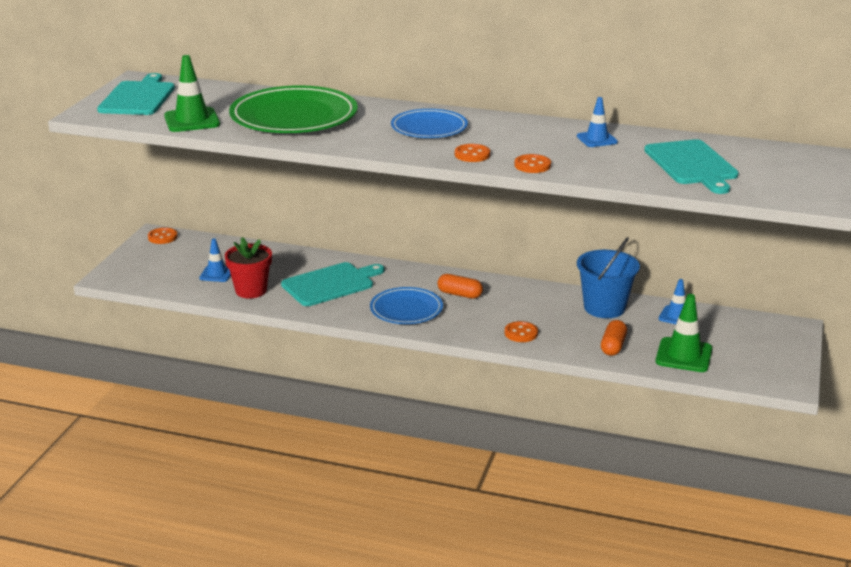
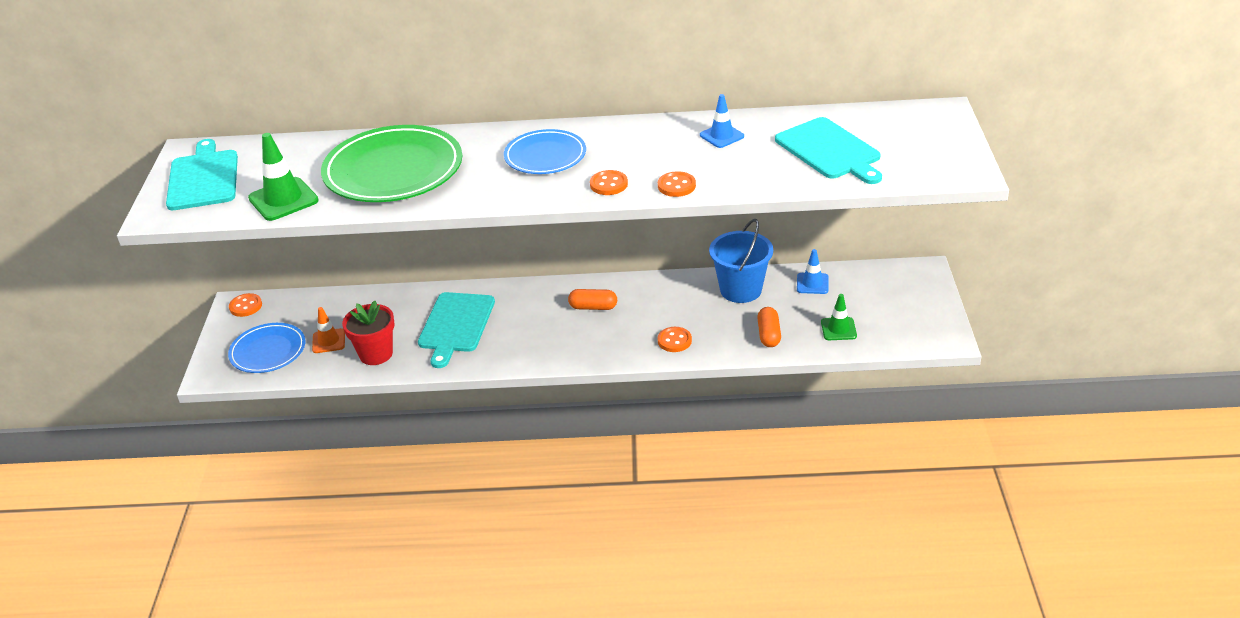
camera: 15 degrees left, 10 degrees up
blue traffic cone [199,238,231,282] -> orange traffic cone [312,307,345,353]
turquoise cutting board [281,262,385,306] -> turquoise cutting board turned 150 degrees clockwise [418,292,495,368]
blue plate [370,287,443,324] -> blue plate moved to [228,323,305,373]
green traffic cone [656,294,712,372] -> green traffic cone [821,294,857,340], size x0.64

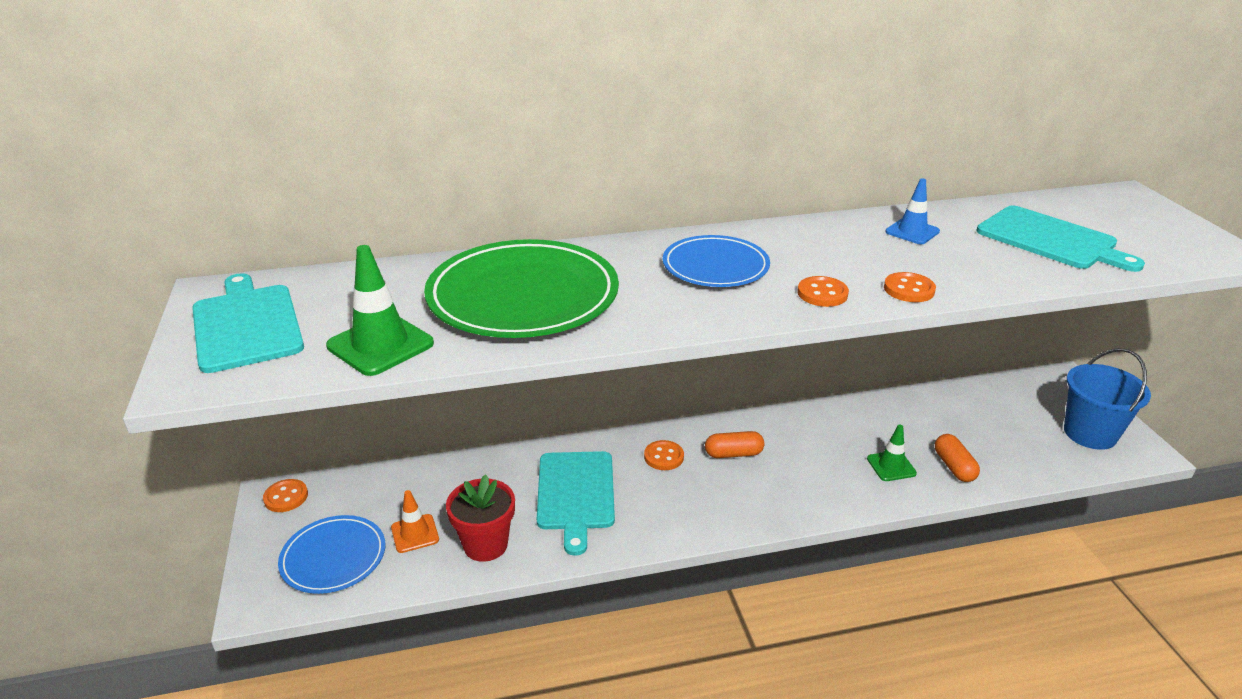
camera: 15 degrees left, 5 degrees down
orange button [658,327,692,352] -> orange button moved to [644,440,684,470]
blue bucket [709,219,773,303] -> blue bucket moved to [1064,348,1151,450]
blue traffic cone [797,249,828,294] -> none
green traffic cone [821,294,857,340] -> green traffic cone moved to [867,424,917,481]

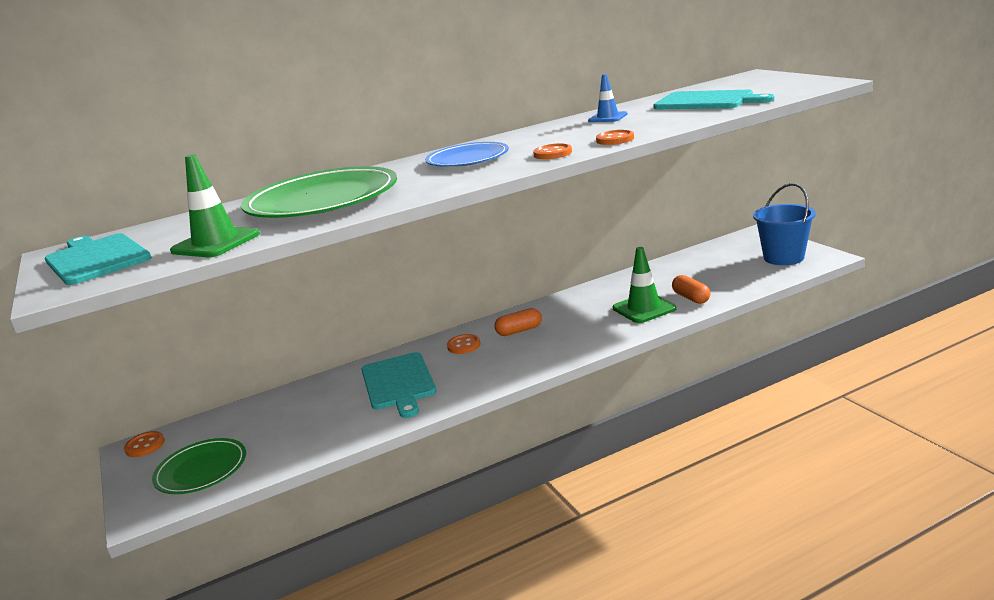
camera: 10 degrees left, 10 degrees down
blue plate [278,515,386,594] -> green plate [152,438,246,494]
orange traffic cone [391,490,439,553] -> none
red flower pot [446,474,515,562] -> none
green traffic cone [867,424,917,481] -> green traffic cone [613,247,676,323], size x1.57

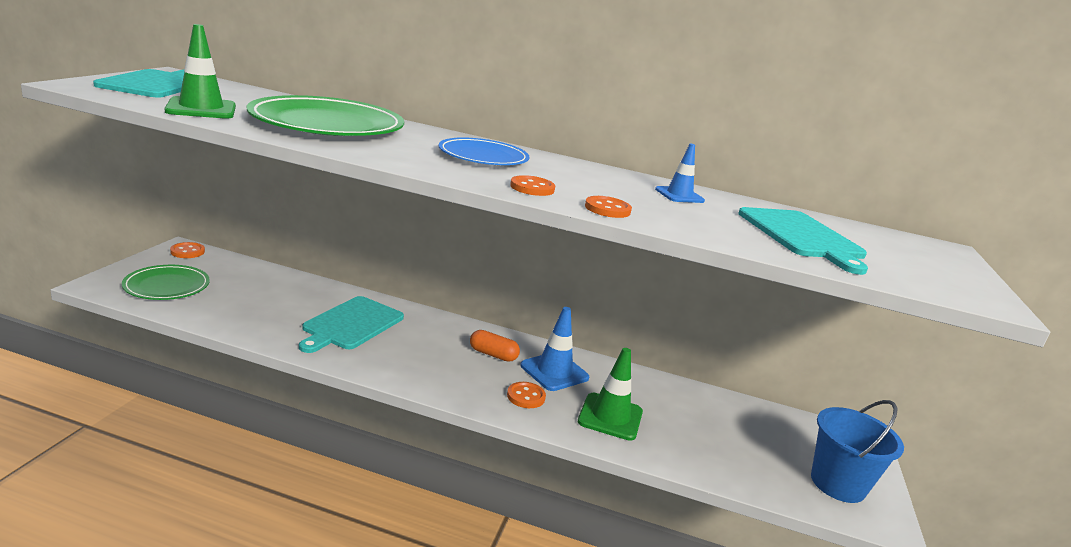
camera: 35 degrees right, 0 degrees up
orange button [447,334,480,354] -> orange button moved to [507,382,546,408]
orange capsule [672,275,710,304] -> none
none -> blue traffic cone [520,307,589,391]

